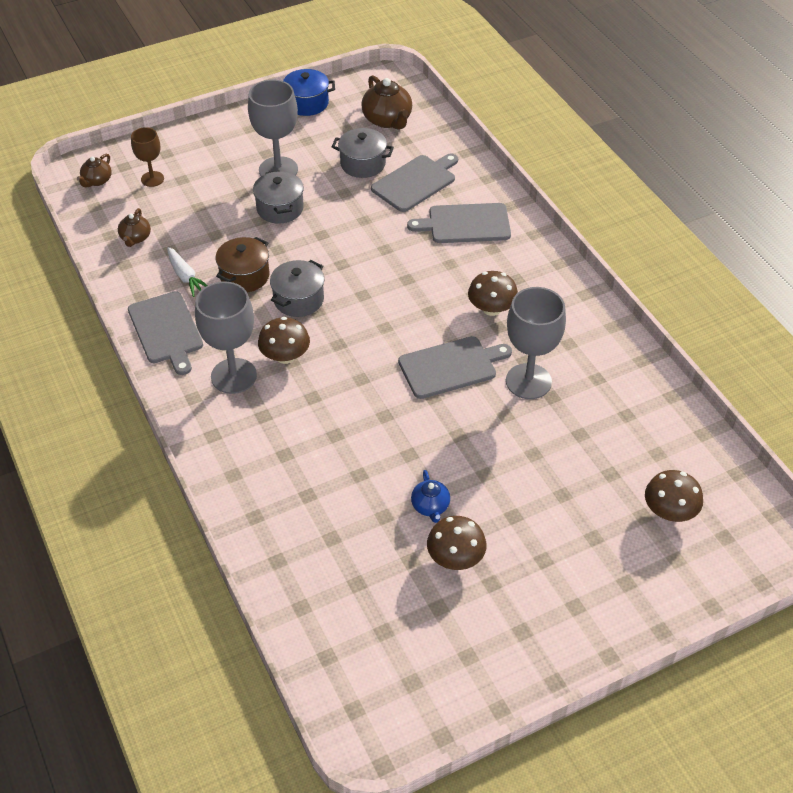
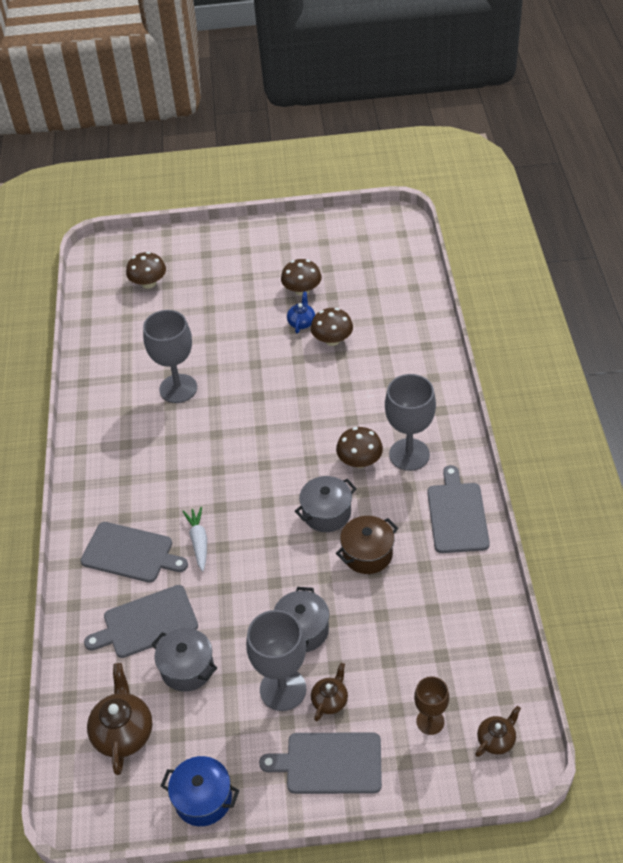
camera: 155 degrees left, 0 degrees up
brown teapot [118,208,151,247] -> brown teapot moved to [311,663,348,721]
white carrot [167,247,208,297] -> white carrot moved to [182,507,207,571]
grey cutting board [398,336,512,399] -> grey cutting board moved to [259,732,382,794]
brown mushroom [468,271,518,316] -> brown mushroom moved to [311,308,353,346]

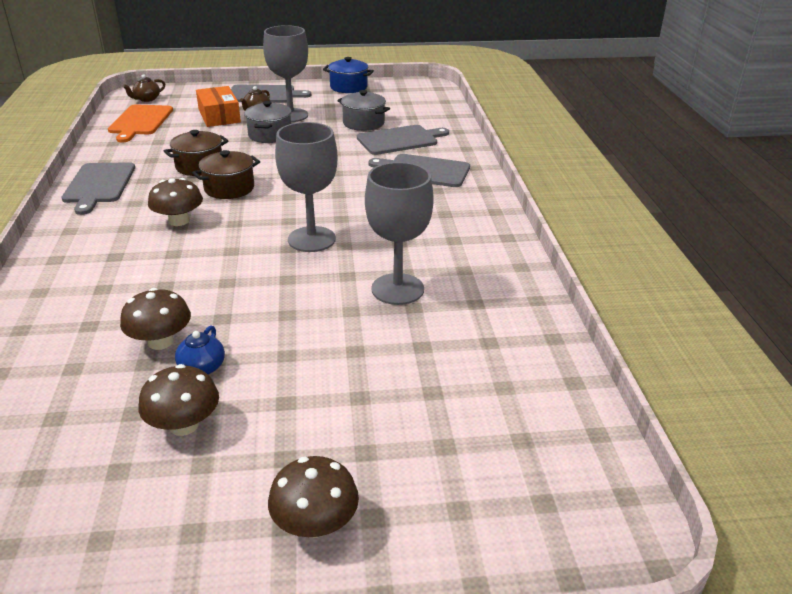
camera: 175 degrees right, 15 degrees down
brown teapot [87,663,152,775] -> none
brown mushroom [126,252,166,289] -> brown mushroom moved to [268,456,359,538]
white carrot [182,507,207,571] -> none
grey pot [295,476,357,532] -> brown pot [192,150,260,199]
grey goblet [385,374,436,471] -> grey goblet moved to [275,122,338,252]
brown goblet [414,676,449,735] -> none
none -> orange cutting board [108,104,173,143]
none -> orange box [196,86,241,127]

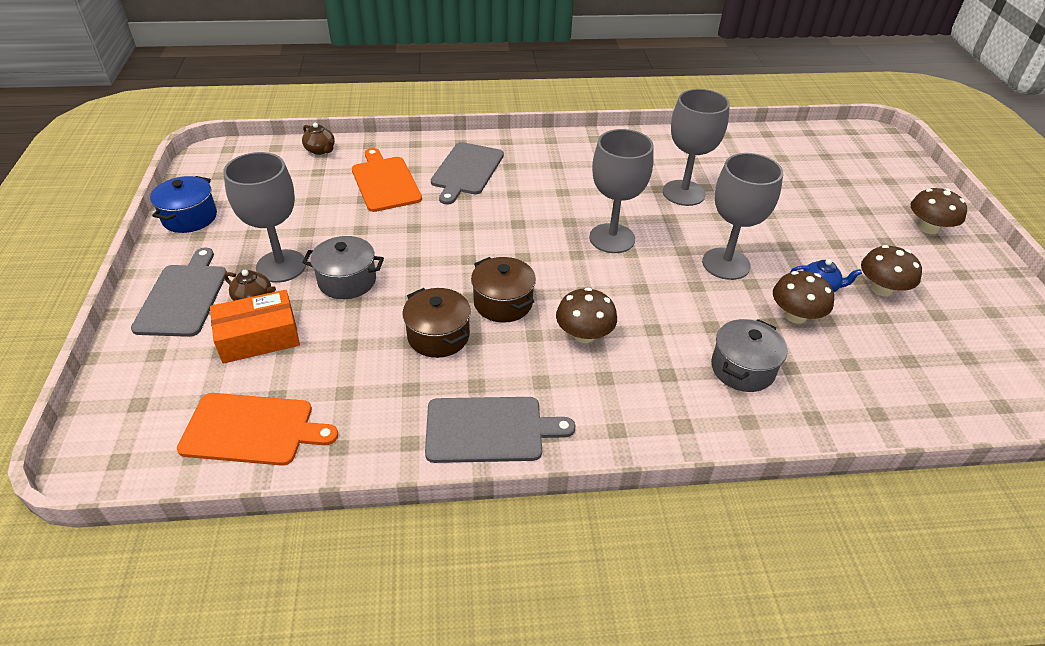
camera: 90 degrees left, 10 degrees up
brown teapot [123,74,165,102] -> brown teapot moved to [302,123,335,155]
grey pot [337,90,390,131] -> grey pot moved to [711,319,787,392]
grey cutting board [357,125,449,155] -> orange cutting board [352,148,422,212]
none -> grey goblet [702,153,783,280]

